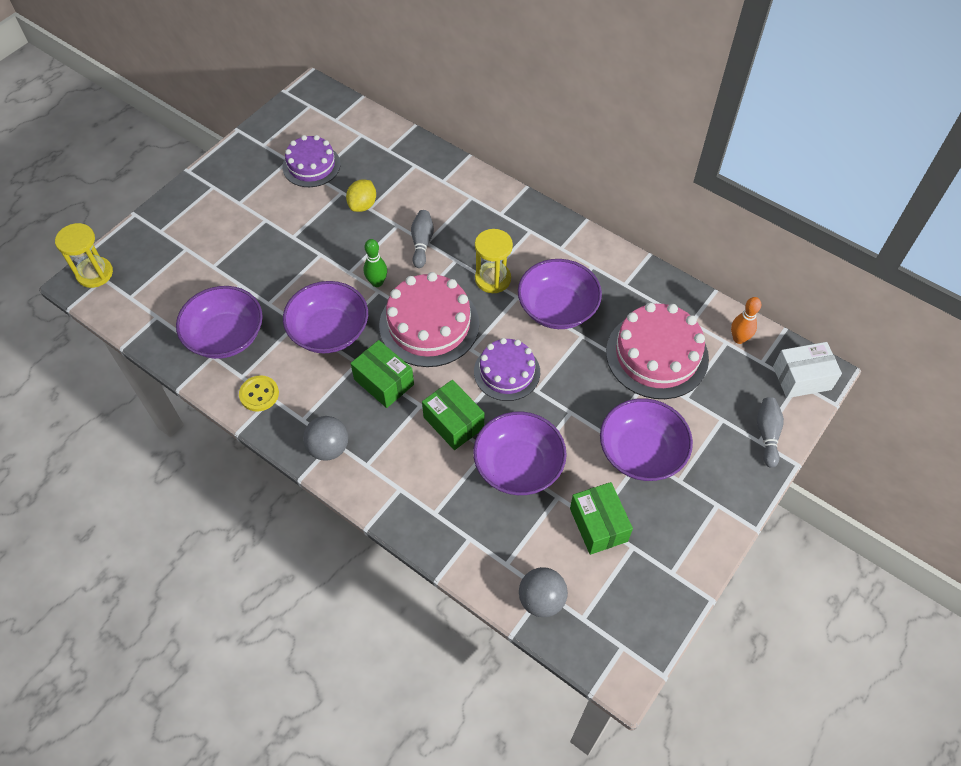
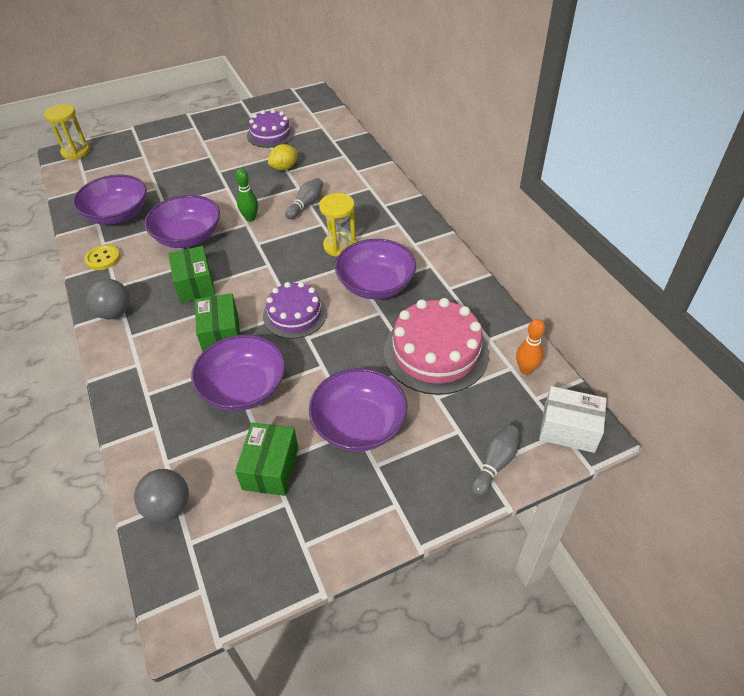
camera: 30 degrees right, 10 degrees down
pink cake [379,272,479,367] -> none

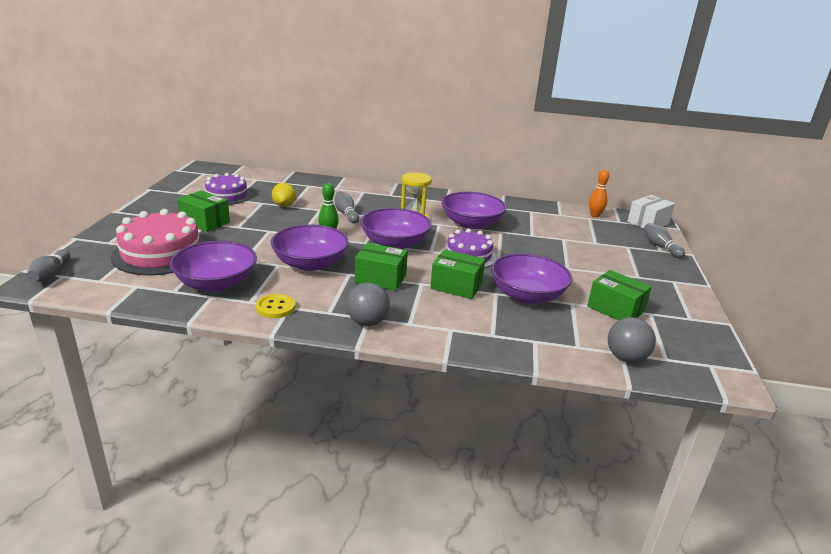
camera: 60 degrees left, 20 degrees down
yellow hourglass [44,104,90,159] -> grey bowling pin [27,249,70,282]
purple bowl [309,368,407,452] -> purple bowl moved to [361,208,431,249]
pink cake [384,298,489,395] -> pink cake moved to [111,209,205,276]
none -> green box [177,191,230,232]

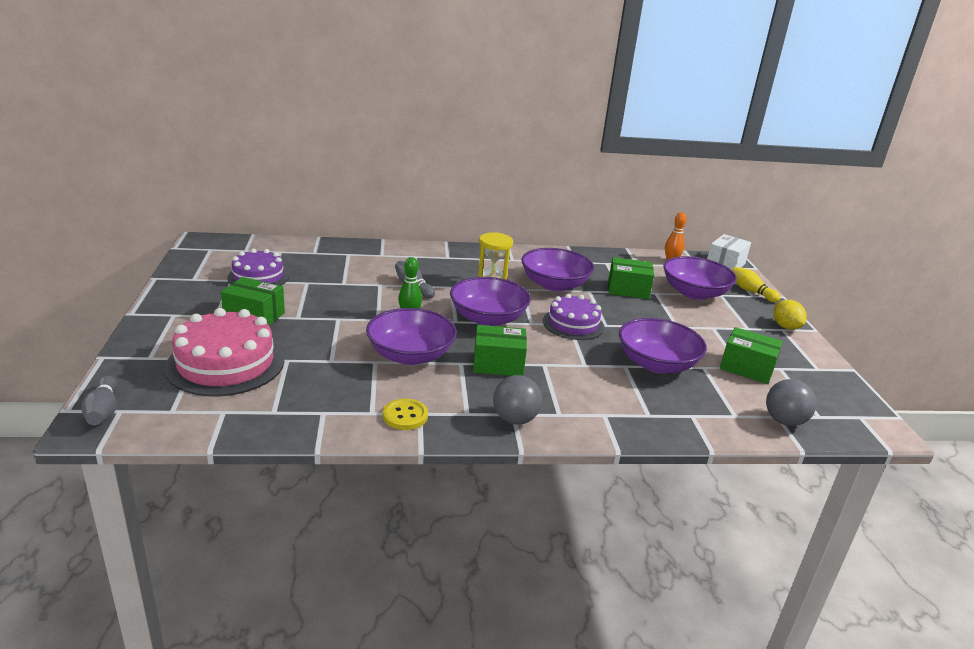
camera: 15 degrees left, 0 degrees up
purple bowl [170,241,257,292] -> purple bowl moved to [663,256,737,300]
yellow lemon [272,182,296,207] -> yellow lemon moved to [773,300,807,330]
green box [430,249,485,299] -> green box moved to [608,257,654,299]
grey bowling pin [644,223,685,258] -> yellow bowling pin [732,267,780,302]

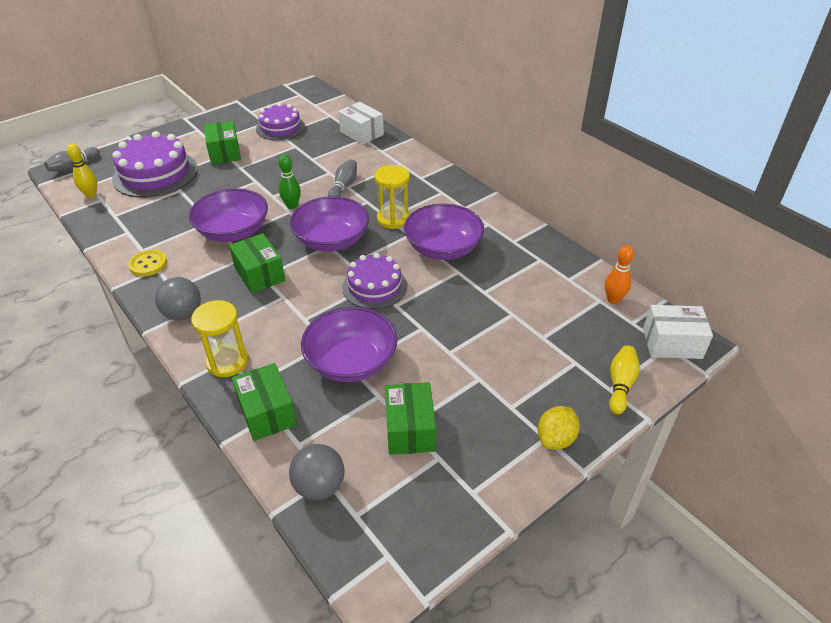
camera: 60 degrees right, 15 degrees up
pink cake [165,308,284,396] -> purple cake [112,131,198,198]
green box [608,257,654,299] -> green box moved to [232,363,297,441]
purple bowl [663,256,737,300] -> none
none -> yellow bowling pin [67,144,97,198]
none -> yellow hourglass [191,300,249,377]
none -> white box [338,102,384,145]

